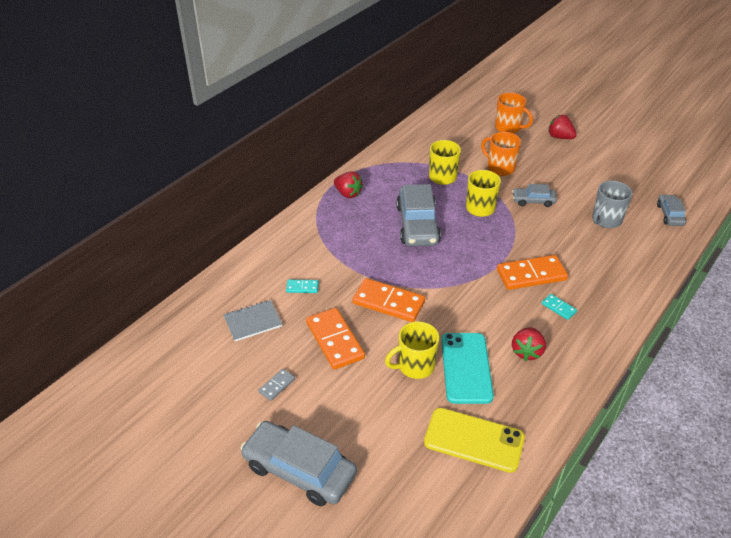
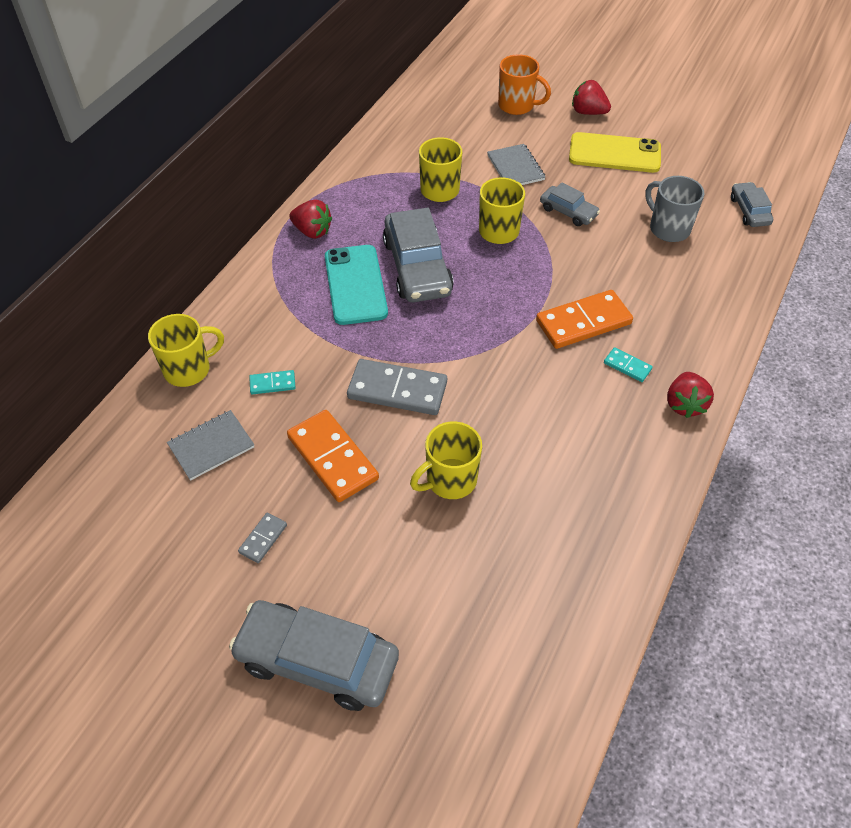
camera: 10 degrees left, 10 degrees up
orange domino [352,278,425,322] -> grey domino [347,359,447,415]
yellow phone [424,408,525,473] -> yellow phone moved to [569,132,661,173]
turquoise phone [441,333,494,404] -> turquoise phone moved to [325,245,388,325]
orange mug [481,132,521,176] -> grey notebook [487,144,545,185]
grey car [512,184,557,207] -> grey car turned 135 degrees counterclockwise [540,182,600,226]
red strawberry [512,327,546,361] -> red strawberry moved to [667,372,714,418]
grey mug [592,181,632,228] -> grey mug turned 105 degrees clockwise [645,176,704,242]
none -> yellow mug [148,314,224,387]

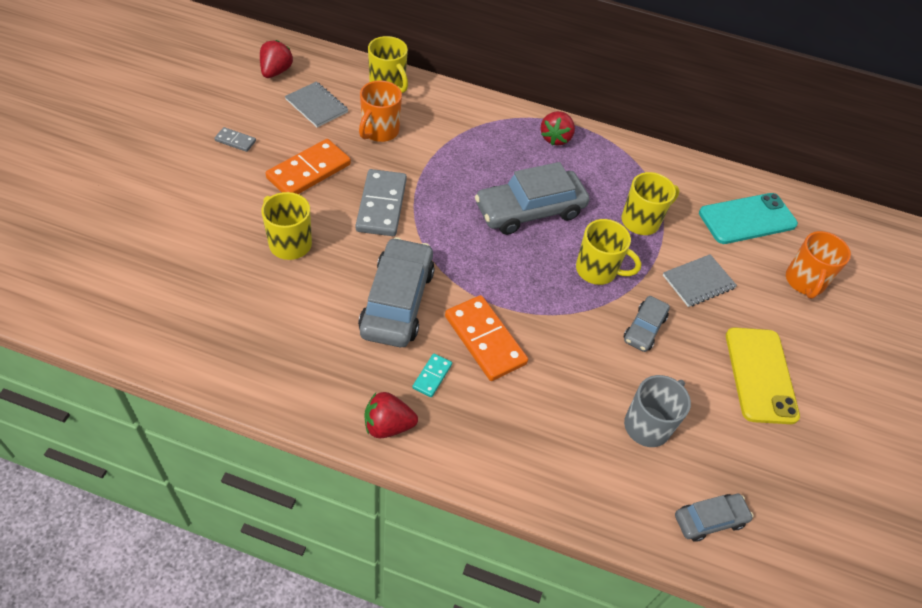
camera: 75 degrees right, 0 degrees up
grey car [229,600,399,711] -> grey car moved to [358,237,435,347]
turquoise domino [249,370,296,395] -> orange mug [359,80,402,142]
turquoise phone [325,245,388,325] -> turquoise phone moved to [699,193,798,244]
red strawberry [572,80,611,115] -> red strawberry moved to [260,40,293,78]

